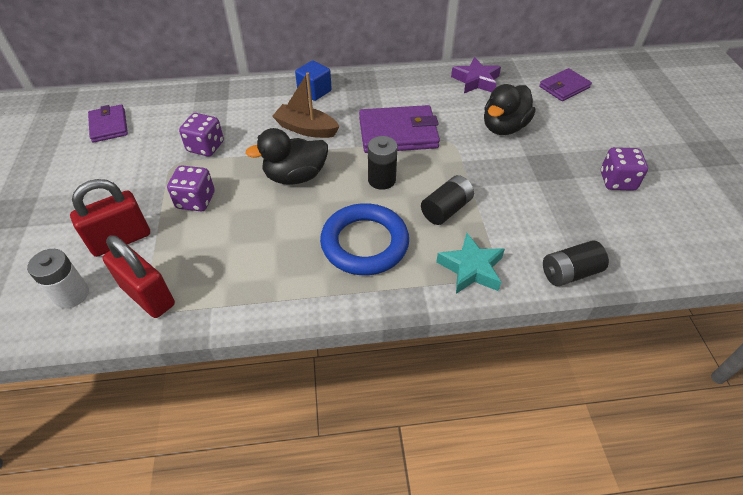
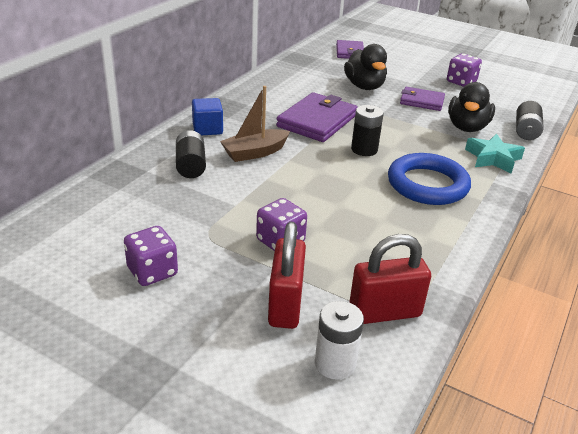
camera: 55 degrees left, 15 degrees down
purple wallet [88,104,128,143] -> purple wallet moved to [400,87,445,111]
purple dice [179,113,224,156] -> purple dice moved to [124,226,178,286]
black duck [245,128,328,185] -> black duck moved to [448,82,495,132]
black battery [421,175,474,225] -> black battery moved to [176,130,206,178]
purple star [451,57,501,93] -> none

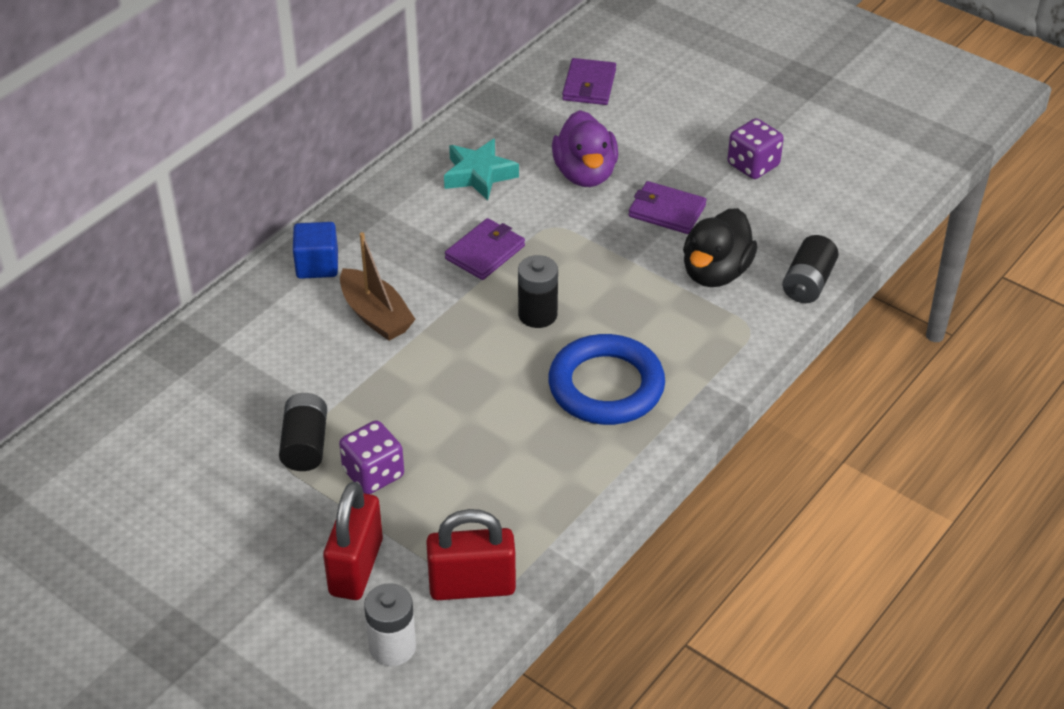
camera: 10 degrees right, 10 degrees up
purple dice [124,226,178,286] -> none
black battery [176,130,206,178] -> black battery moved to [279,393,327,471]
brown boat [220,86,290,162] -> brown boat turned 105 degrees counterclockwise [340,232,416,341]
purple wallet [276,92,358,142] -> purple wallet [445,218,525,280], size x0.61
black duck [344,44,387,90] -> purple duck [552,110,618,187]
turquoise star [465,134,525,174] -> turquoise star moved to [444,139,519,200]

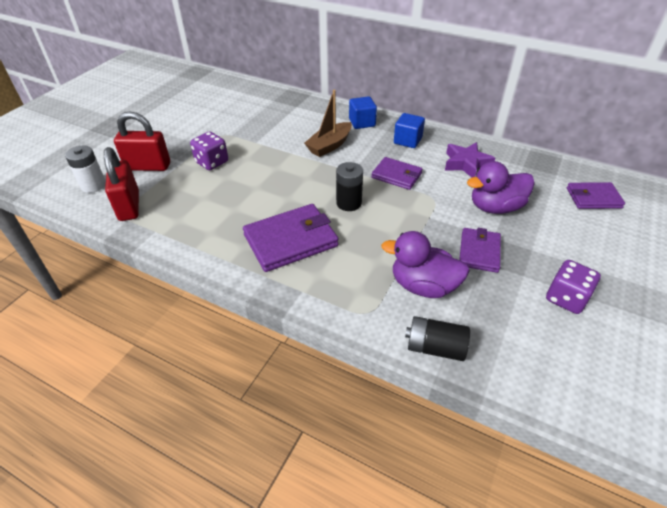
camera: 80 degrees right, 0 degrees up
black battery [279,393,327,471] -> none
turquoise star [444,139,519,200] -> purple star [445,142,495,177]
blue ring [548,334,665,425] -> purple wallet [243,204,338,272]
black duck [683,208,758,287] -> purple duck [381,231,470,298]
none -> blue cube [394,113,425,148]

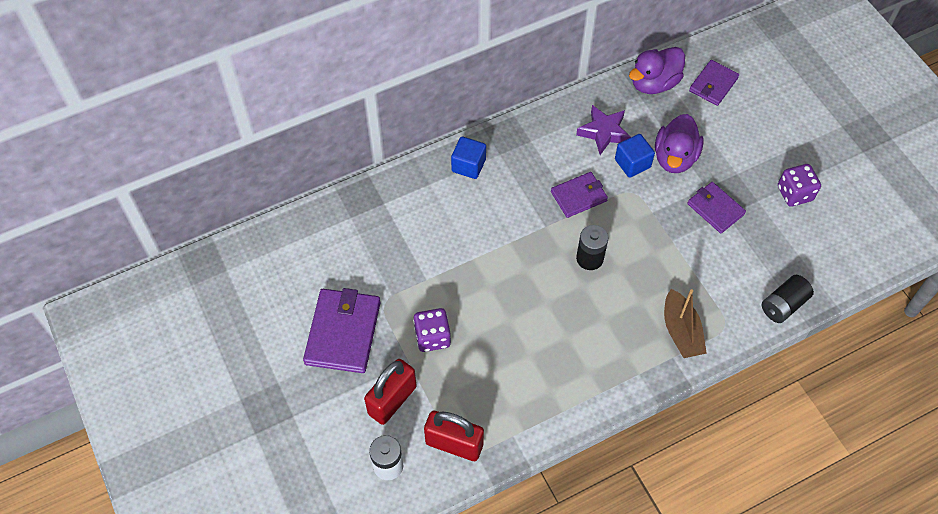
camera: 55 degrees left, 15 degrees up
purple wallet [243,204,338,272] -> purple wallet moved to [303,288,381,373]
brown boat [304,90,352,157] -> brown boat moved to [664,289,707,358]
purple duck [381,231,470,298] -> purple duck moved to [629,47,685,94]
blue cube [394,113,425,148] -> blue cube moved to [615,134,655,178]

